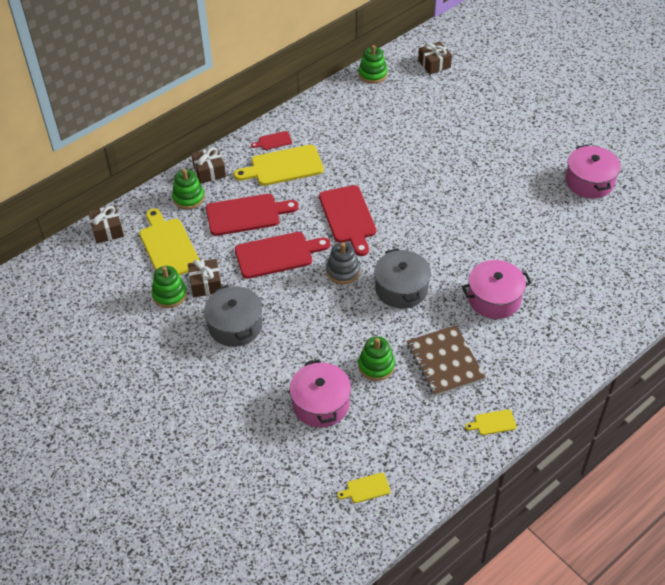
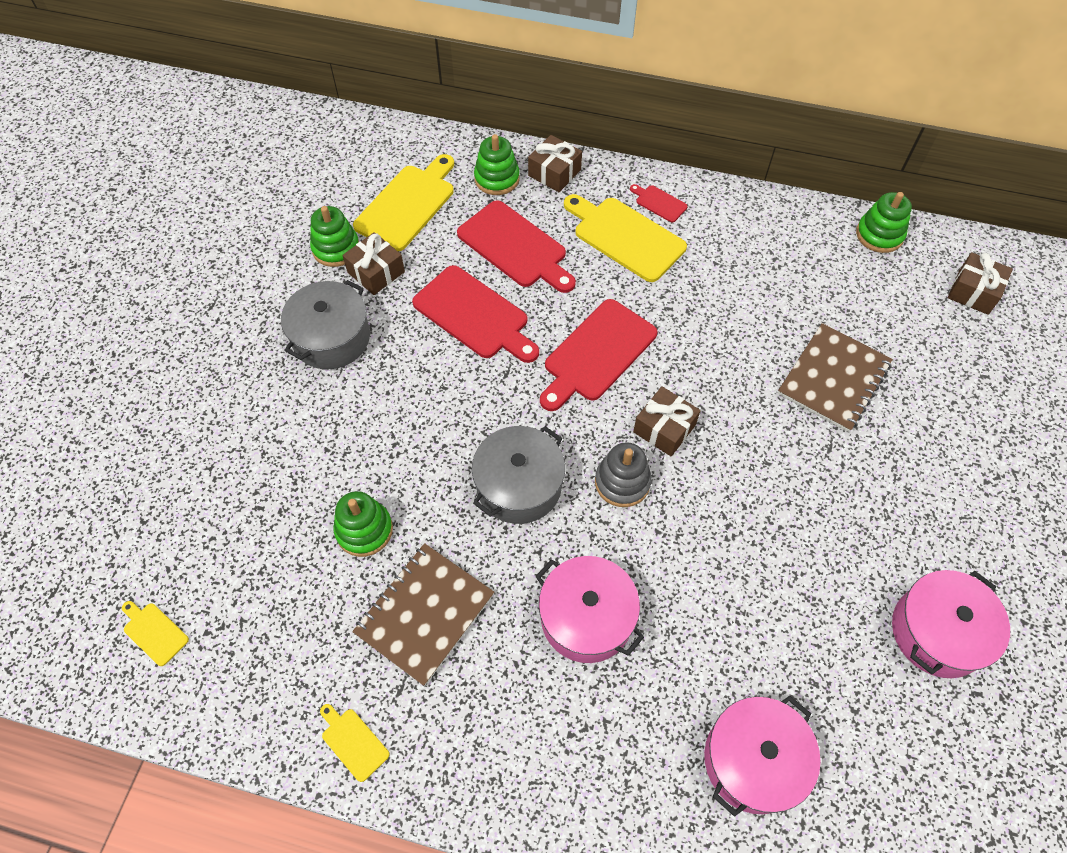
camera: 55 degrees right, 10 degrees up
brown gift [88,205,124,243] -> brown gift moved to [633,386,701,456]
pink pot [289,360,351,428] -> pink pot moved to [704,696,821,817]
grey stacking toy [326,242,360,284] -> grey stacking toy moved to [595,442,652,507]
none -> brown notebook [778,323,893,432]

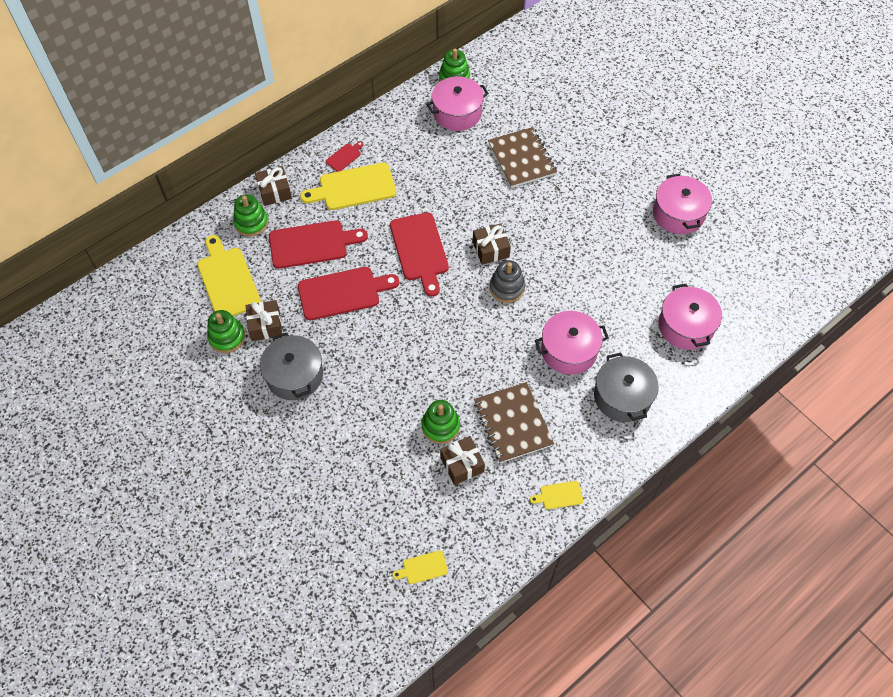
camera: 55 degrees left, 0 degrees up
grey pot [472,426,565,524] -> grey pot moved to [594,352,659,422]
red cutting board [630,184,688,223] -> red cutting board turned 150 degrees clockwise [326,141,363,172]
brown gift [948,252,1013,315] -> brown gift moved to [440,436,485,485]
none -> pink pot [426,76,489,131]

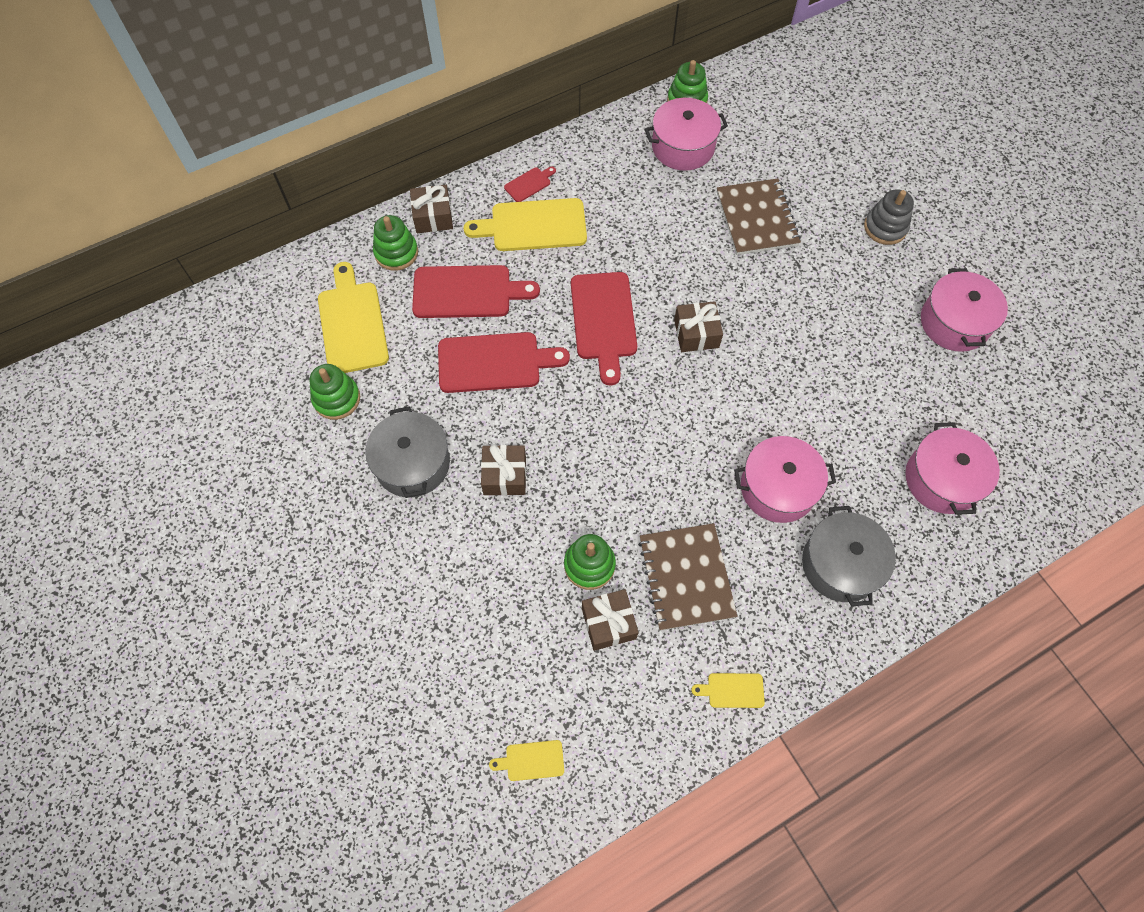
camera: 10 degrees right, 5 degrees up
brown gift [246,300,282,341] -> brown gift moved to [481,445,526,496]
grey stacking toy [489,260,525,303] -> grey stacking toy moved to [864,190,914,245]

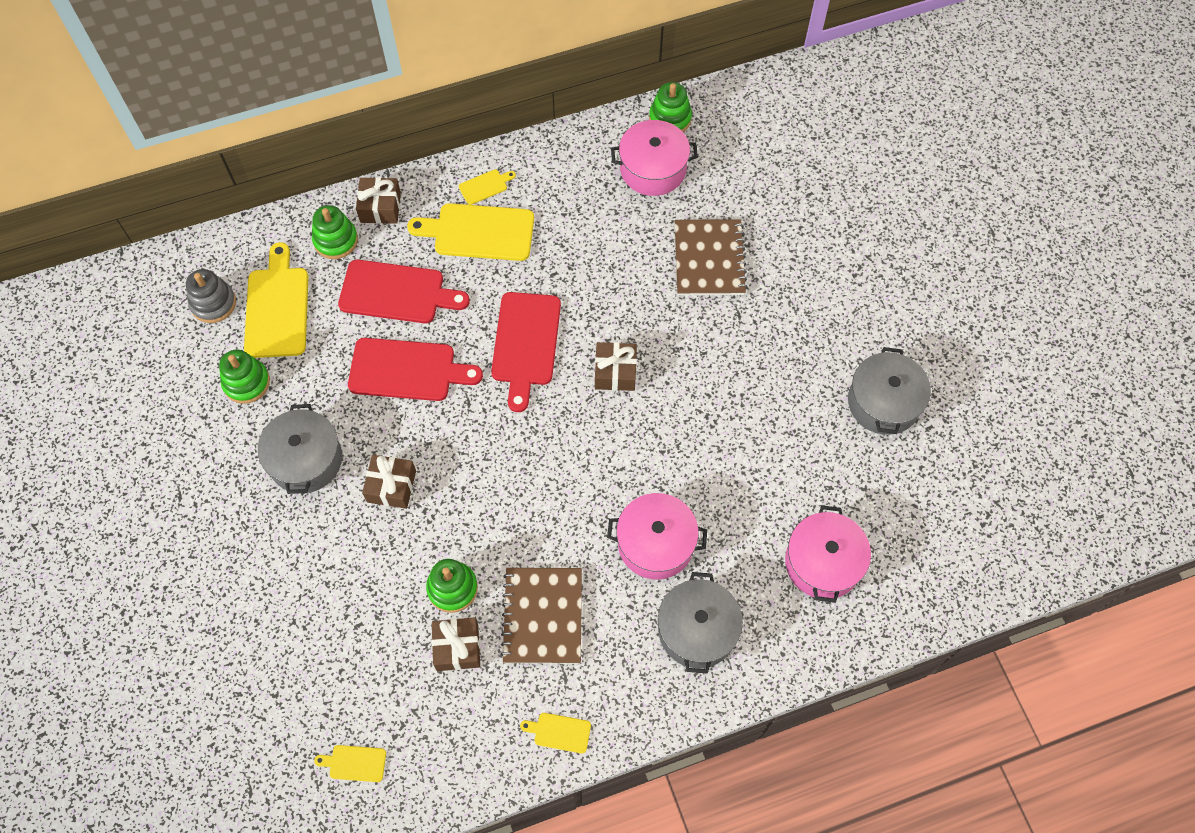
camera: 10 degrees right, 0 degrees up
red cutting board [504,167,556,202] -> yellow cutting board [459,170,516,205]
grey stacking toy [864,190,914,245] -> grey stacking toy moved to [186,269,236,323]
pink pot [921,268,1008,352] -> grey pot [848,347,931,435]

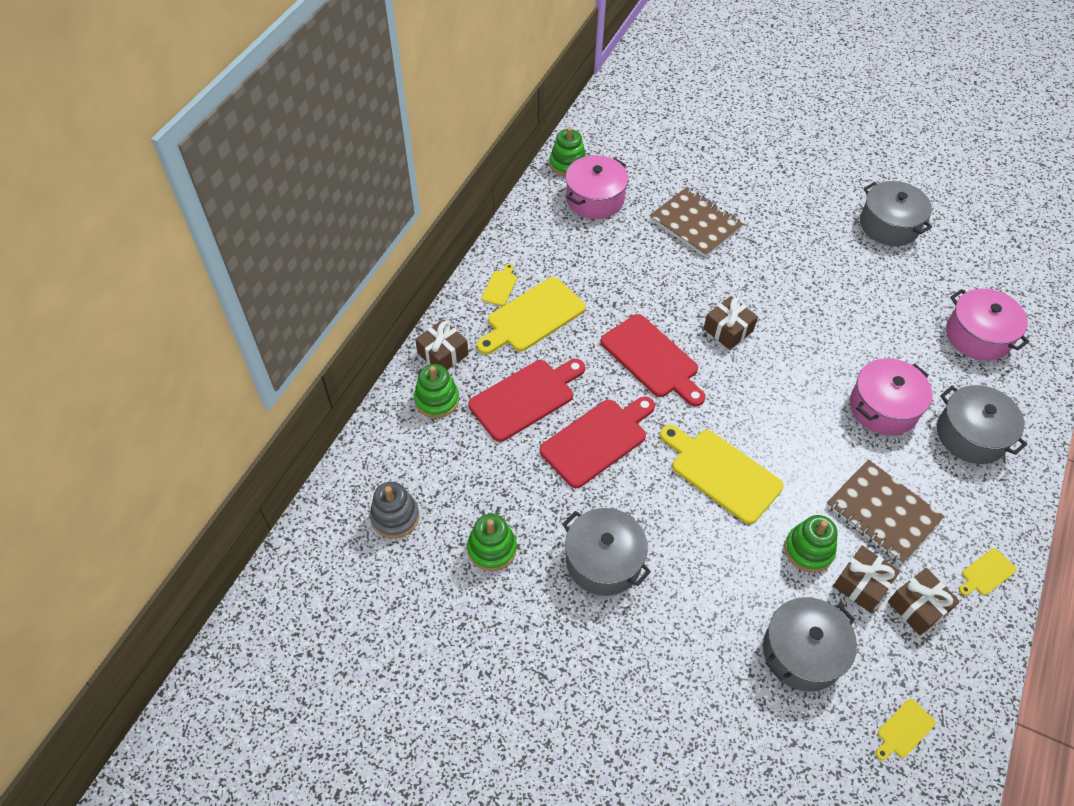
camera: 45 degrees left, 10 degrees down
yellow cutting board [244,242,309,358] -> yellow cutting board moved to [660,425,784,524]
brown gift [362,455,416,509] -> brown gift moved to [888,568,960,635]
none -> grey pot [763,597,857,692]

